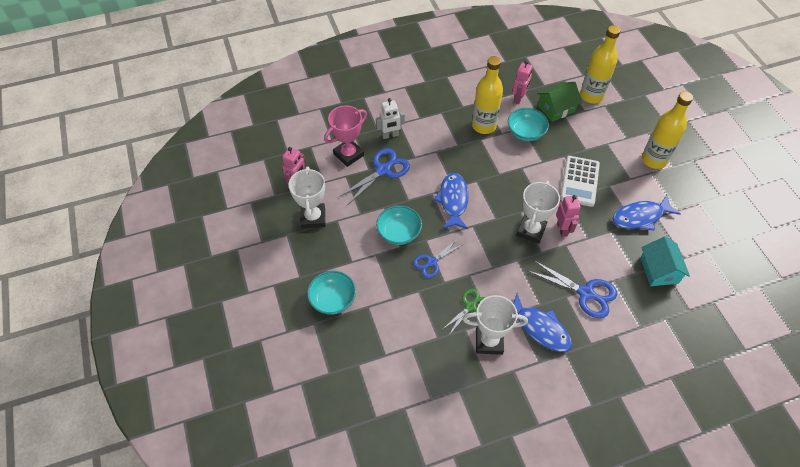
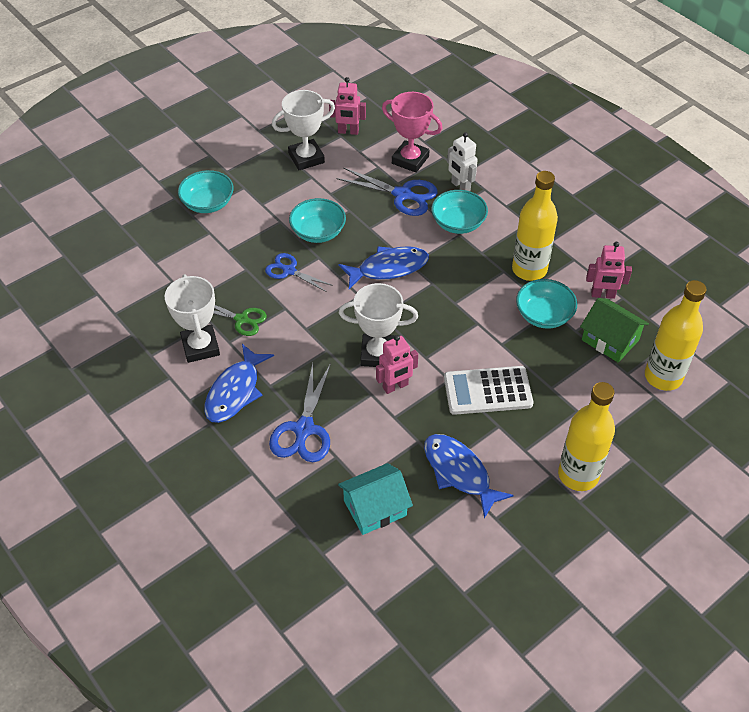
camera: 70 degrees right, 5 degrees down
none -> turquoise bowl [431,190,488,234]

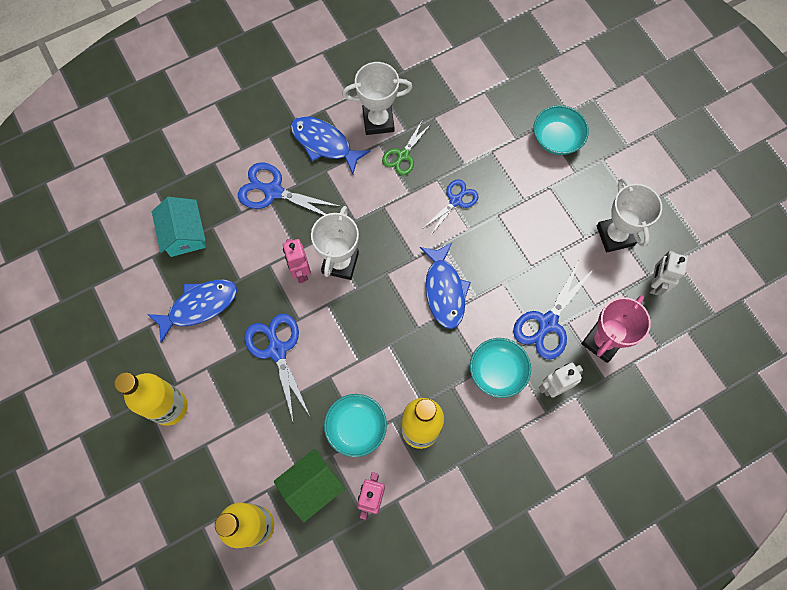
camera: 100 degrees right, 20 degrees up
turquoise bowl [289,198,346,243] -> none
pink robot [329,77,366,135] -> white robot [650,251,688,296]
white calculator [444,366,533,415] -> blue scissors [244,314,311,425]

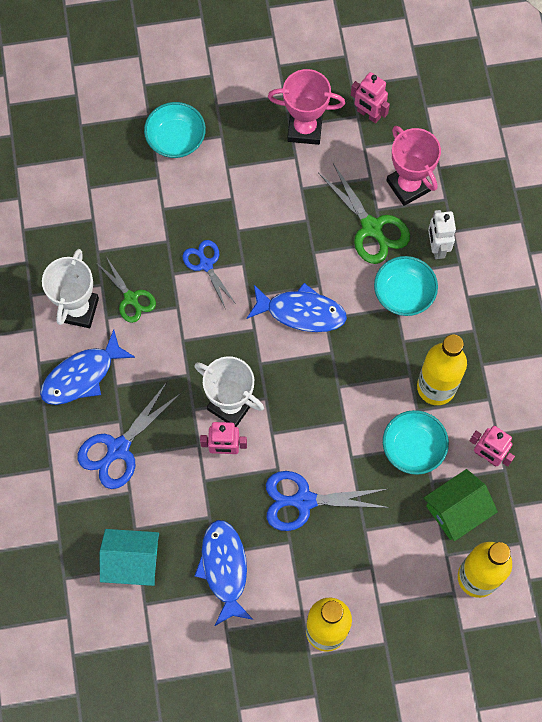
camera: 70 degrees left, 0 degrees up
green house [274,449,345,523] -> green house turned 75 degrees clockwise [423,469,498,541]
blue scissors [513,261,593,360] -> green scissors [318,163,410,264]
white trophy [597,178,662,253] -> pink trophy [268,69,345,145]
white robot [650,251,688,296] -> pink robot [351,72,390,123]

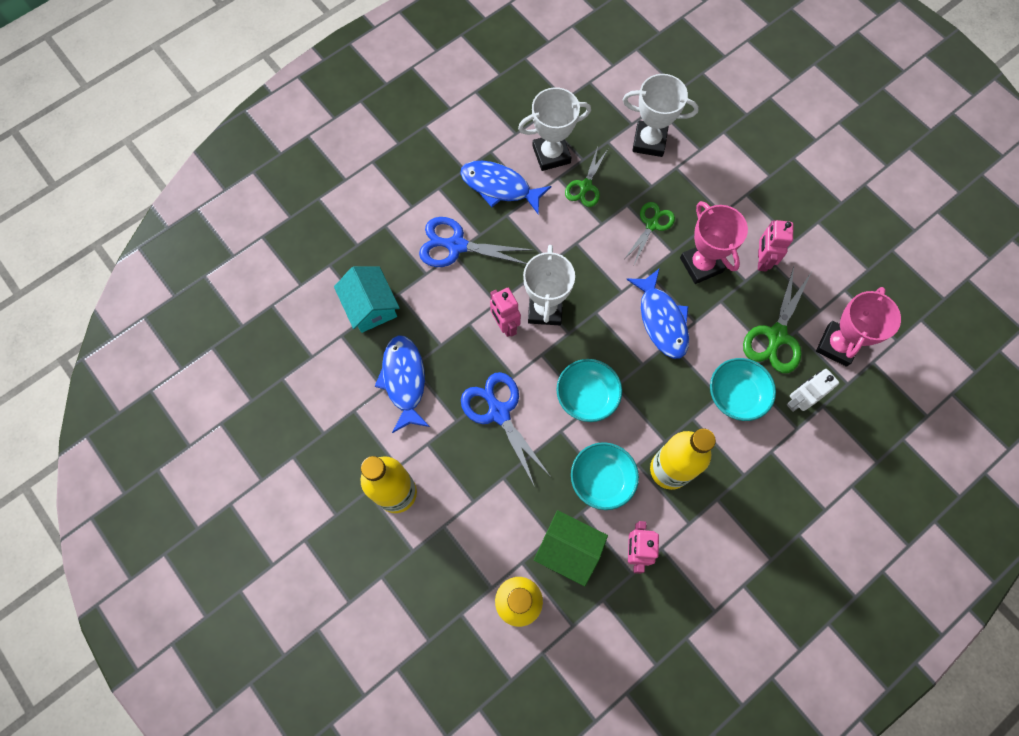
camera: 60 degrees right, 0 degrees up
turquoise bowl [144,102,206,158] -> turquoise bowl moved to [556,359,622,422]
blue scissors [183,240,236,310] -> green scissors [625,202,675,264]
blue fish [194,520,253,626] -> blue fish turned 60 degrees counterclockwise [375,335,430,433]
pink trophy [268,69,345,145] -> pink trophy moved to [680,201,748,284]
pink robot [351,72,390,123] -> pink robot moved to [758,220,793,272]
none -> white trophy [623,74,699,157]

